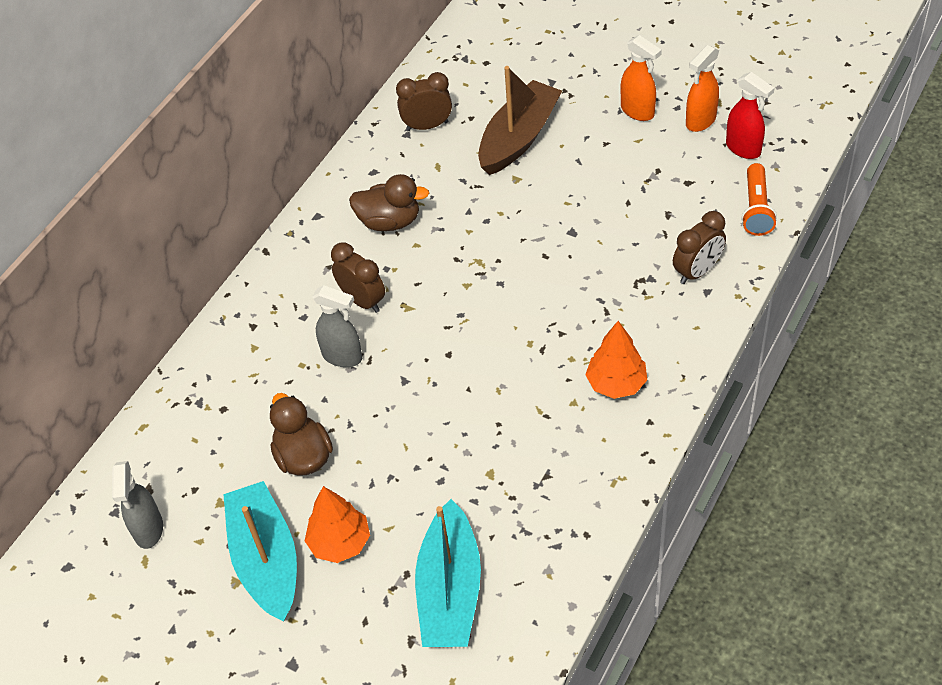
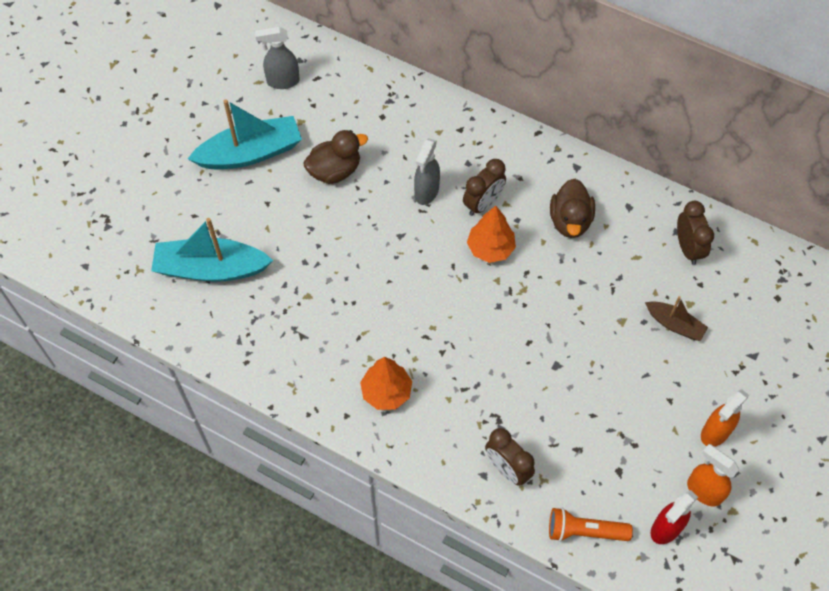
camera: 85 degrees right, 10 degrees up
orange tree [305,486,370,563] -> orange tree moved to [467,206,516,263]
brown boat [478,66,562,175] -> brown boat [645,296,708,341], size x0.54

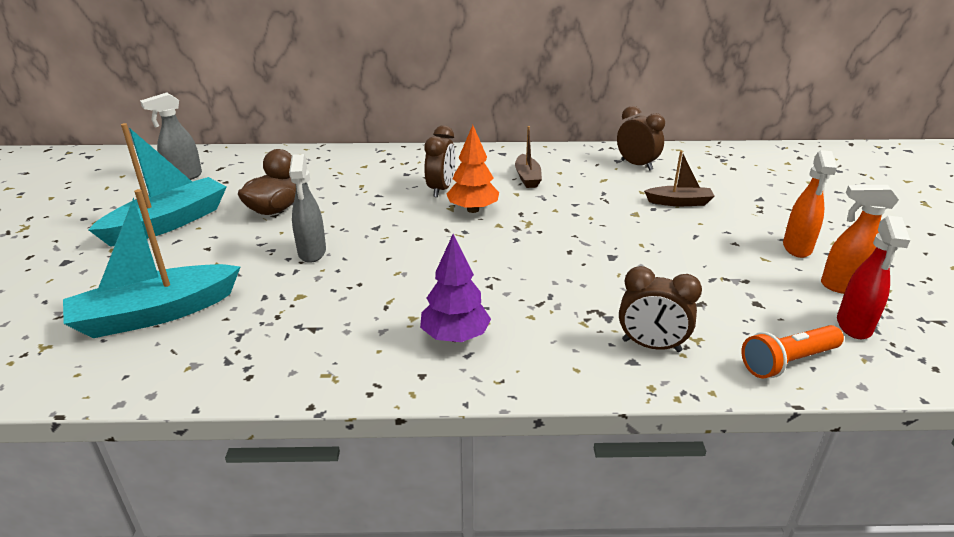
camera: 30 degrees left, 30 degrees down
orange tree [360,357,412,410] -> purple tree [420,234,491,342]
grey spray bottle [414,138,440,205] -> grey spray bottle moved to [289,154,326,263]
brown duck [550,179,595,238] -> brown boat [515,126,542,188]

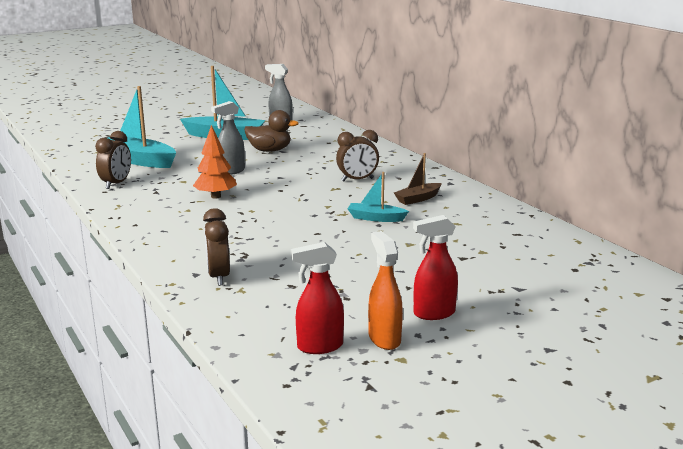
camera: 60 degrees right, 10 degrees down
purple tree [420,234,491,342] -> none
orange tree [447,125,499,213] -> orange tree moved to [193,125,237,199]
brown clock [617,106,665,171] -> brown clock moved to [95,131,131,189]
brown boat [644,151,715,206] -> none
orange flashlight [741,325,844,378] -> none
orange spray bottle [783,150,837,258] -> red spray bottle [413,215,458,320]
none -> turquoise boat [348,172,409,222]

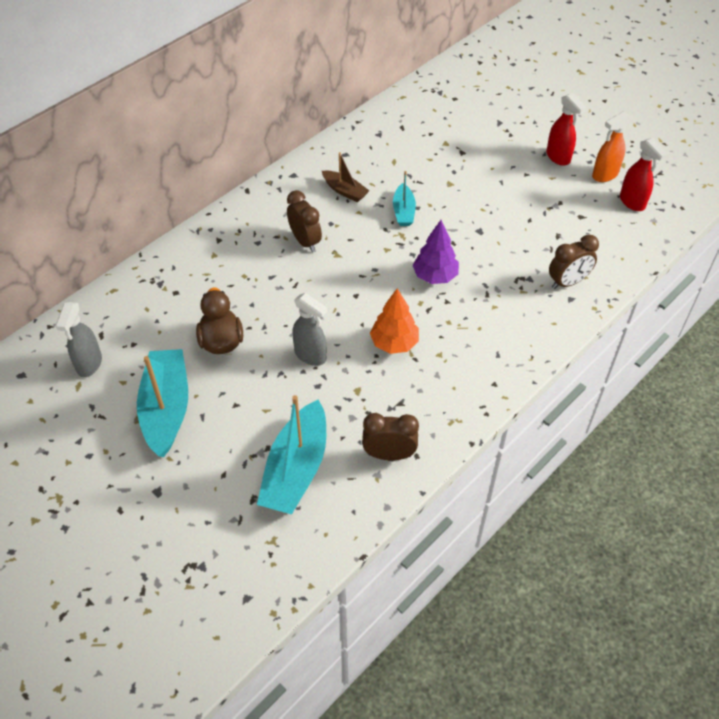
camera: 105 degrees left, 30 degrees up
none -> purple tree [413,220,459,284]

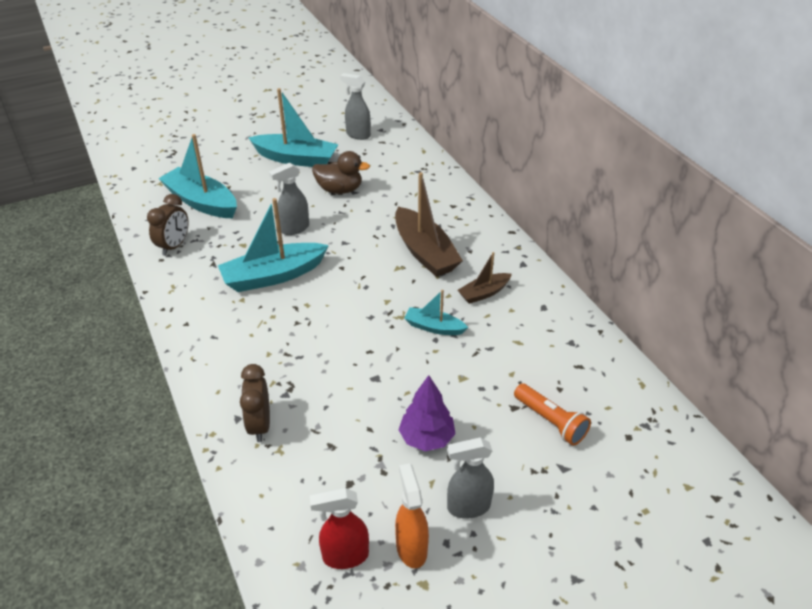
camera: 110 degrees right, 10 degrees down
brown clock [287,190,322,253] -> brown boat [395,172,463,277]
orange tree [370,288,419,354] -> turquoise boat [218,198,329,292]
purple tree [413,220,459,284] -> purple tree moved to [399,375,455,451]
red spray bottle [546,93,587,166] -> grey spray bottle [447,437,494,519]
none -> orange flashlight [514,383,591,446]

